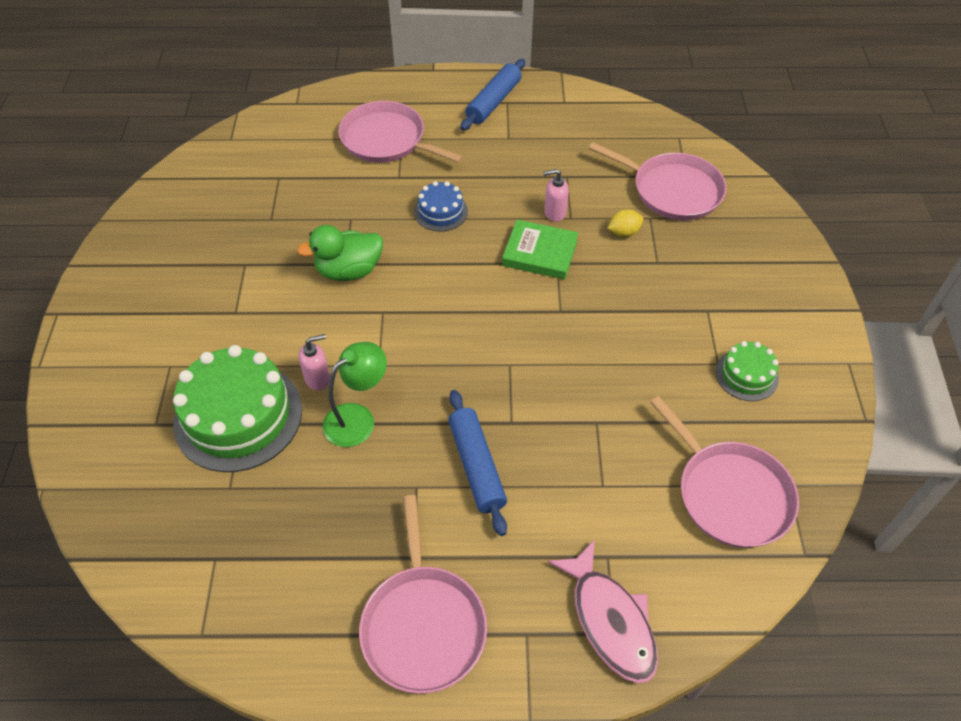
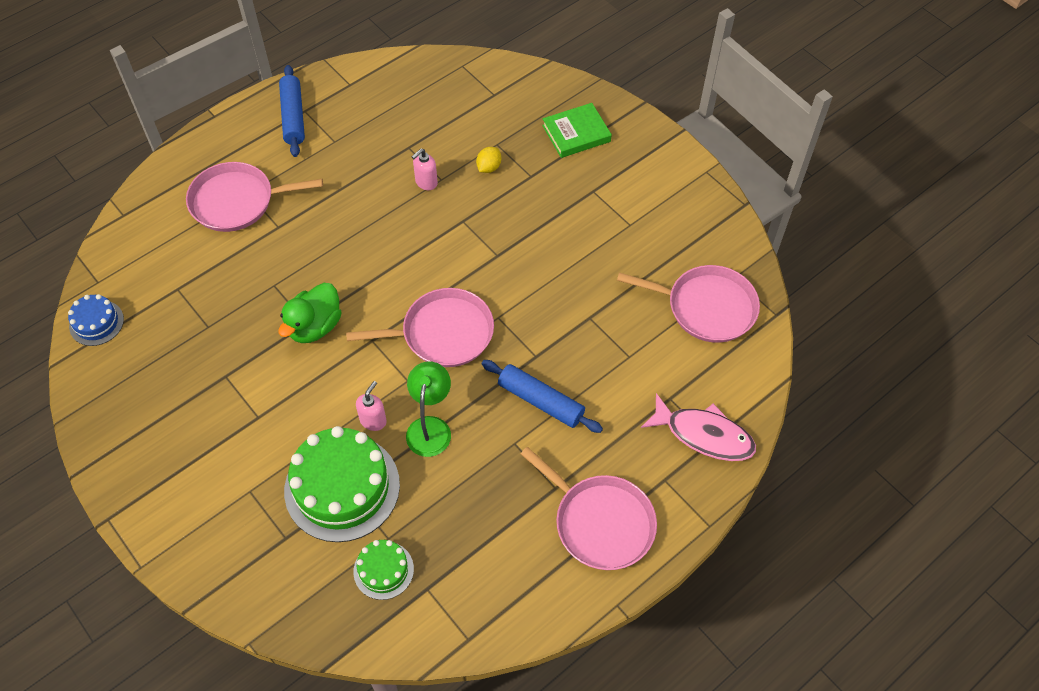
camera: 40 degrees left, 5 degrees up
blue cake [414,181,468,232] -> blue cake moved to [68,294,124,346]
green book [502,219,578,280] -> green book moved to [542,103,612,158]
pink pan [589,142,726,220] -> pink pan moved to [346,288,494,367]
green cake [716,341,779,401] -> green cake moved to [353,540,414,600]

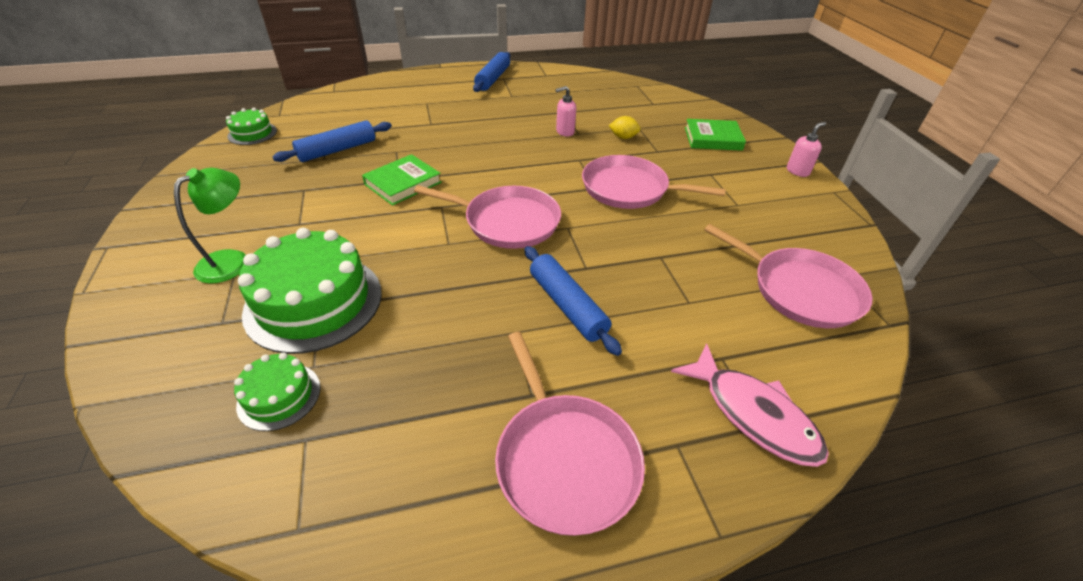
camera: 25 degrees right, 15 degrees down
blue cake [68,294,124,346] -> green cake [226,108,277,145]
pink pan [186,162,323,232] -> pink pan moved to [582,155,726,209]
green duck [278,283,341,343] -> green book [362,154,442,206]
pink soap dispenser [356,381,387,431] -> pink soap dispenser moved to [787,122,826,177]
green lamp [406,361,451,457] -> green lamp moved to [174,168,246,283]
yellow lemon [476,147,501,173] -> yellow lemon turned 45 degrees clockwise [609,116,641,139]
none -> blue rolling pin [272,120,392,162]

